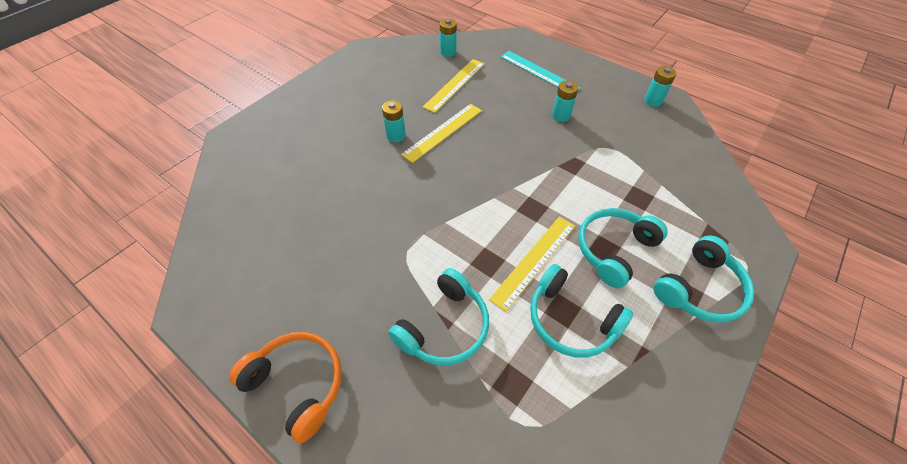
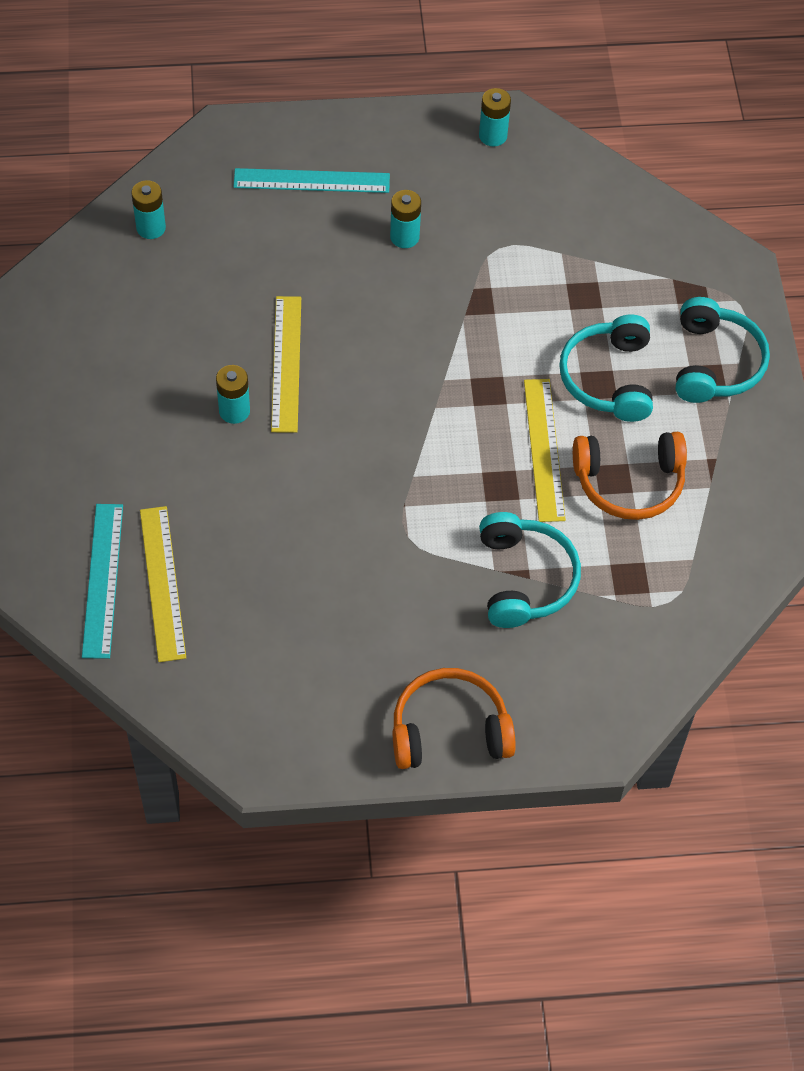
camera: 45 degrees left, 5 degrees up
yellow ruler [423,59,485,113] -> yellow ruler moved to [140,506,186,662]
turquoise headphones [530,264,633,358] -> orange headphones [573,432,687,520]
none -> turquoise ruler [82,504,123,659]

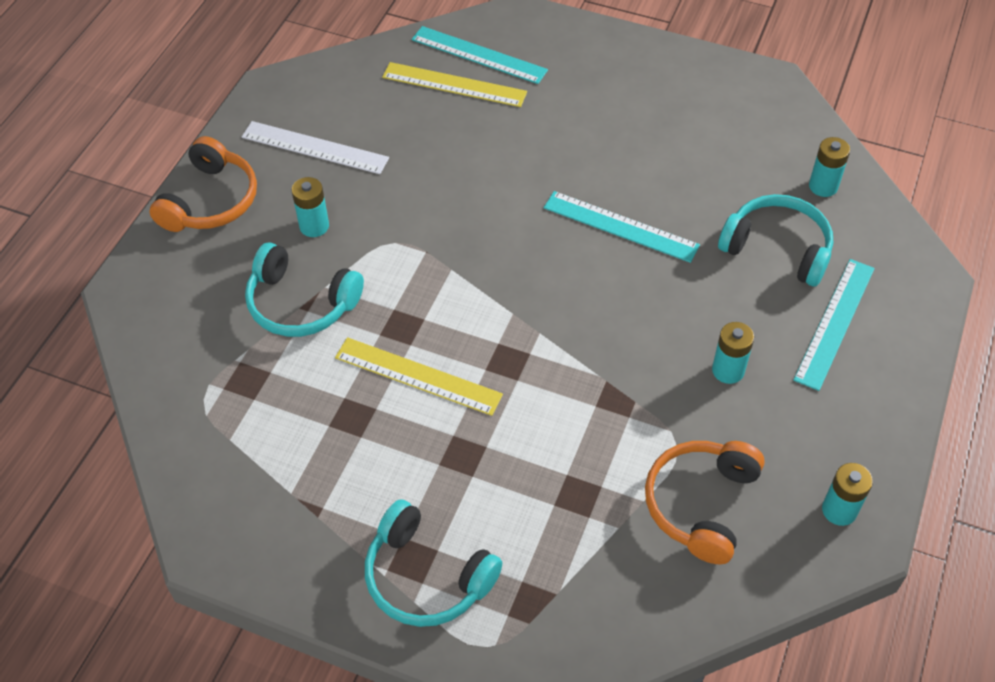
camera: 120 degrees right, 5 degrees down
turquoise battery [216,365,250,424] -> turquoise battery moved to [292,177,329,237]
yellow ruler [271,296,301,433] -> turquoise ruler [544,191,700,263]
turquoise headphones [559,314,653,422] -> turquoise headphones moved to [718,194,833,287]
orange headphones [573,432,687,520] -> orange headphones moved to [645,441,765,564]
none -> white ruler [242,121,389,174]

